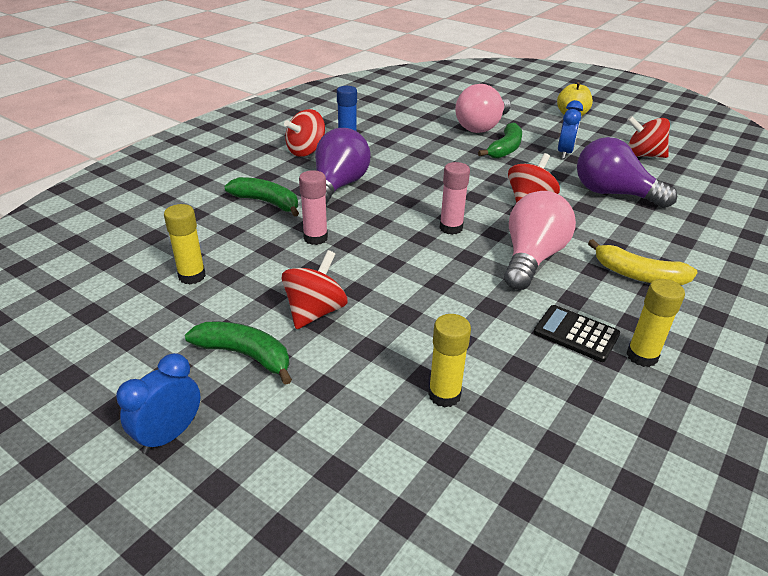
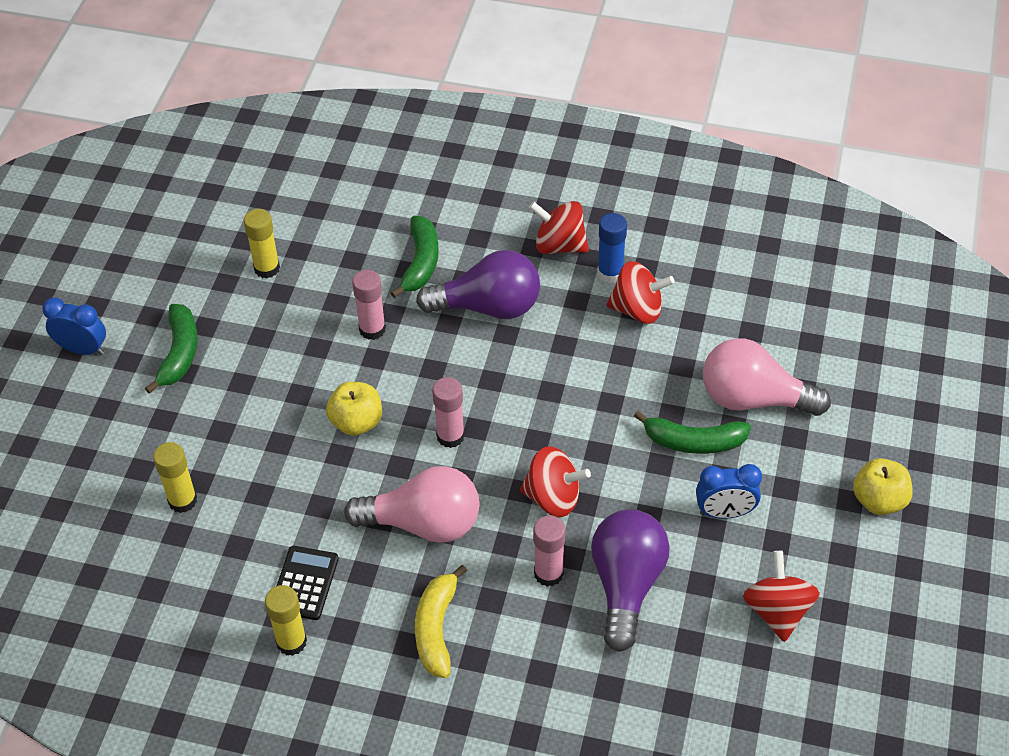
camera: 70 degrees right, 15 degrees up
red spinning top [282,250,348,329] -> red spinning top moved to [607,261,675,324]
none -> yellow apple [326,382,382,436]
none -> pink glue stick [533,516,565,587]

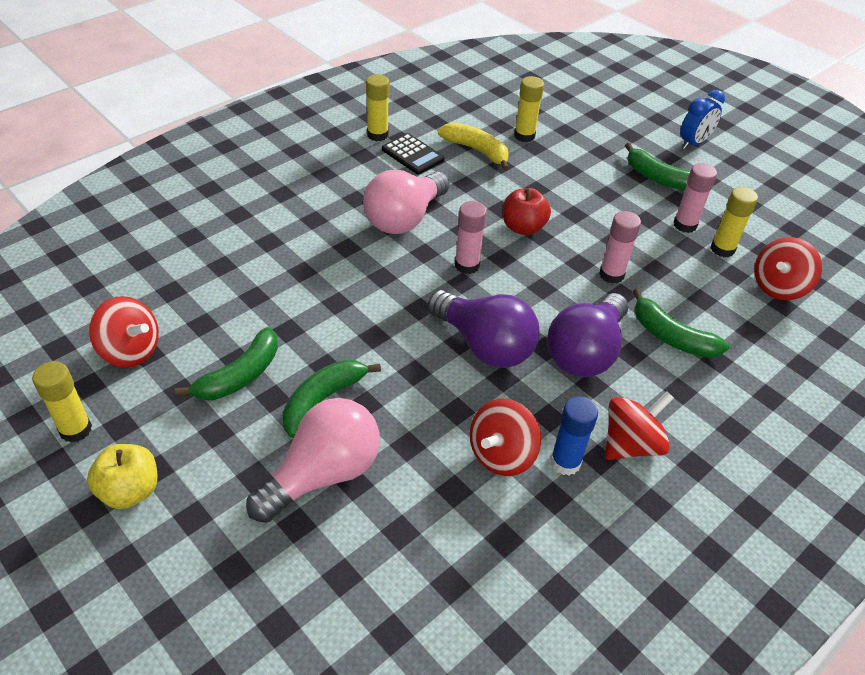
camera: 120 degrees right, 5 degrees down
yellow apple [326,382,382,436] -> red apple [503,188,551,235]
yellow banana [415,565,467,678] -> yellow banana moved to [438,122,509,171]
red spinning top [520,446,591,517] -> red spinning top moved to [754,237,822,300]
pink glue stick [533,516,565,587] -> pink glue stick moved to [673,163,717,233]
purple light bulb [591,509,670,652] -> purple light bulb moved to [428,290,540,368]
blue clock [696,464,762,519] -> green banana [175,327,278,400]
none -> yellow glue stick [32,361,92,443]

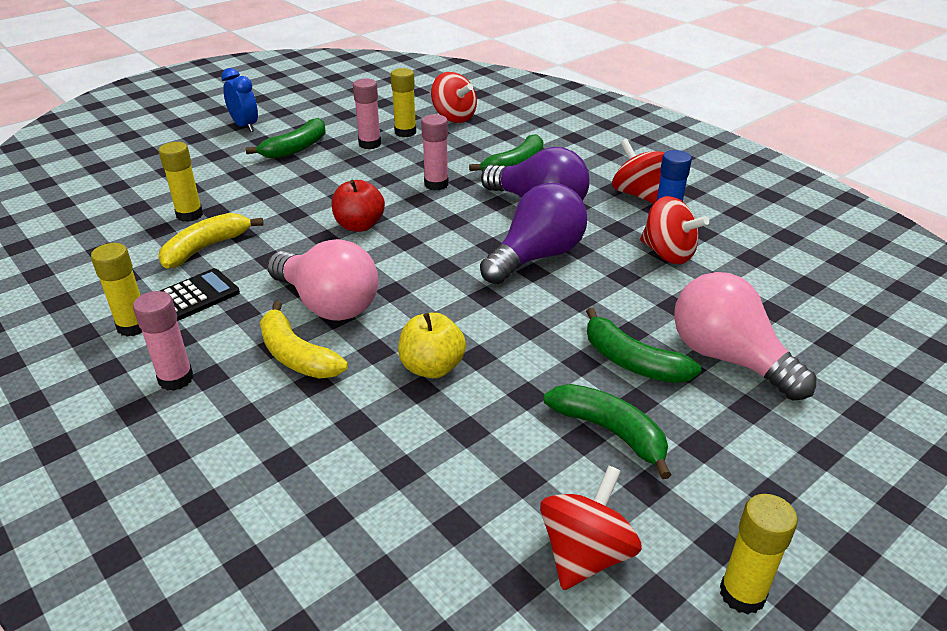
camera: 85 degrees left, 10 degrees down
yellow apple [87,444,157,509] -> yellow apple moved to [398,312,466,378]
pink glue stick [455,201,487,274] -> pink glue stick moved to [133,291,194,391]
none -> yellow banana [260,301,348,379]

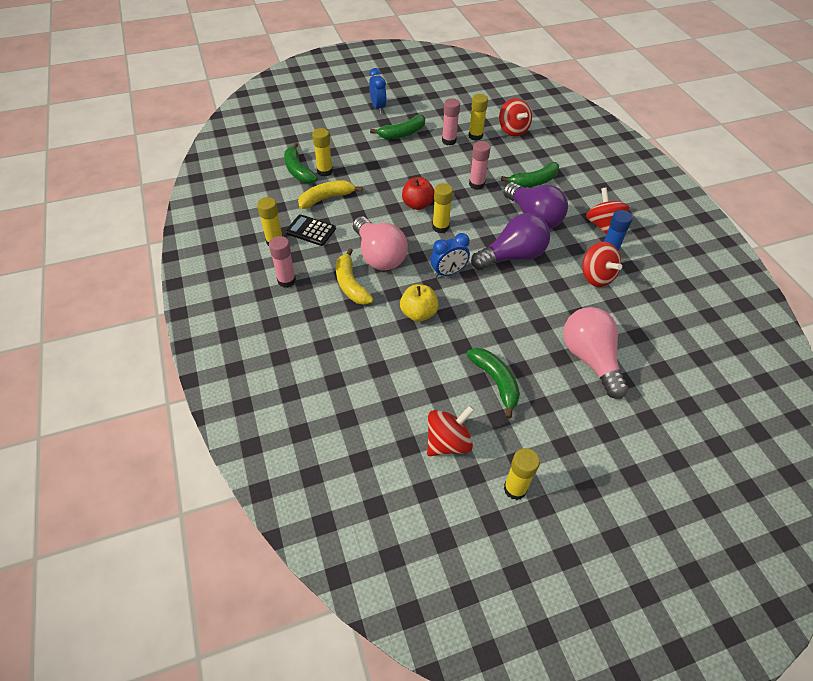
camera: 20 degrees right, 15 degrees up
black calculator [160,268,240,321] -> black calculator turned 135 degrees counterclockwise [285,214,336,246]
green banana [586,308,701,383] -> green banana moved to [284,142,318,183]
none -> blue clock [430,233,470,277]
none -> yellow glue stick [432,183,453,233]

